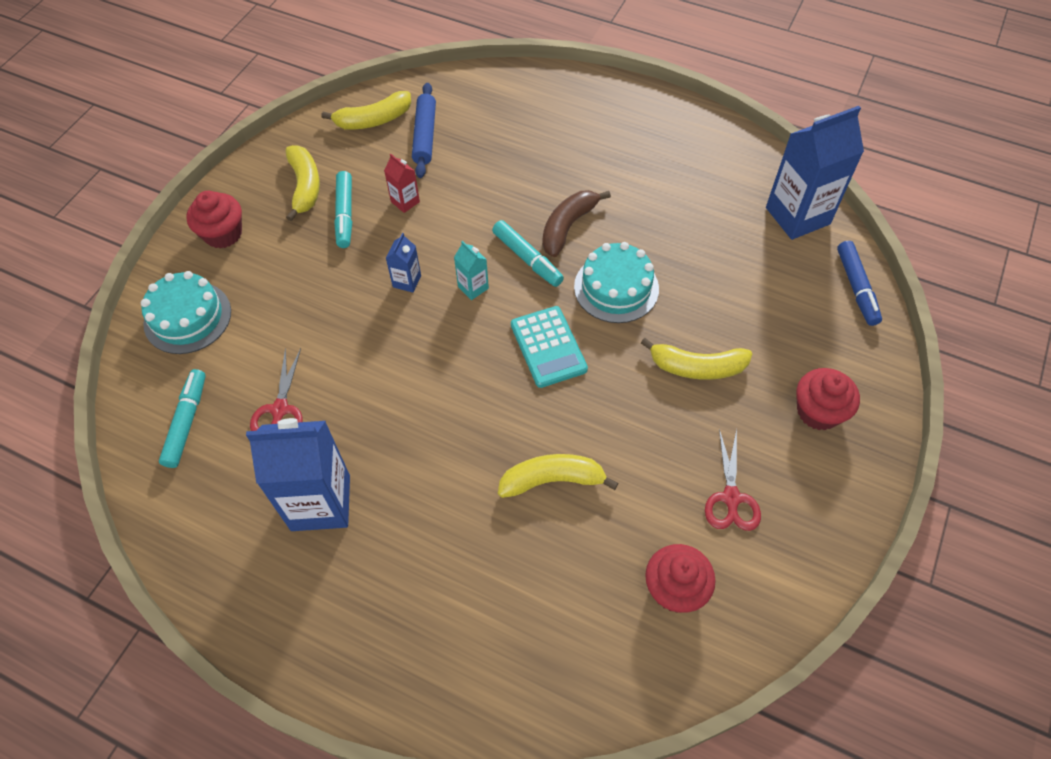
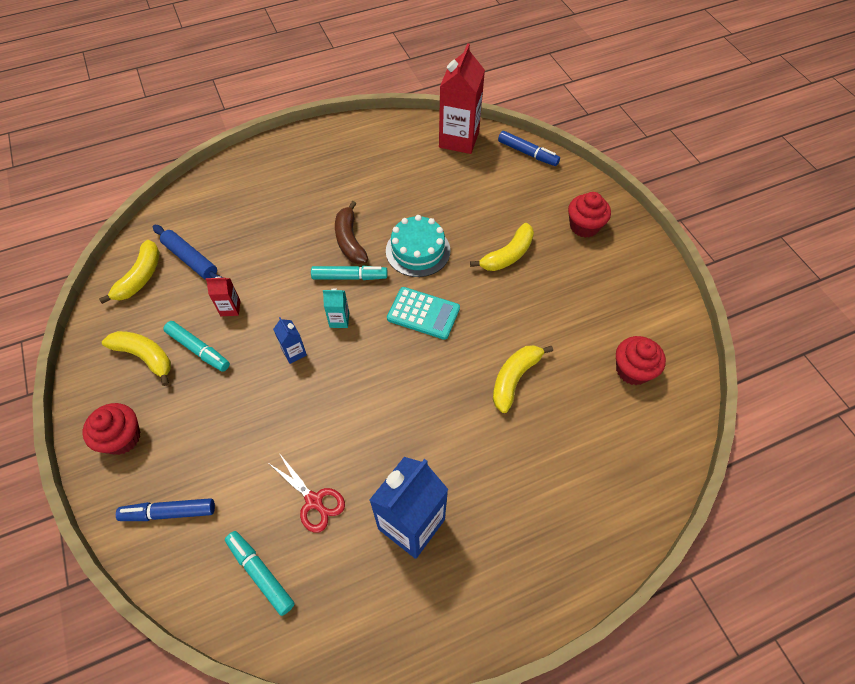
camera: 50 degrees left, 0 degrees up
turquoise cake [141,271,231,354] -> blue marker [116,498,215,521]
red scissors [705,429,761,531] -> none
blue carton [766,106,864,240] -> red carton [439,43,485,154]

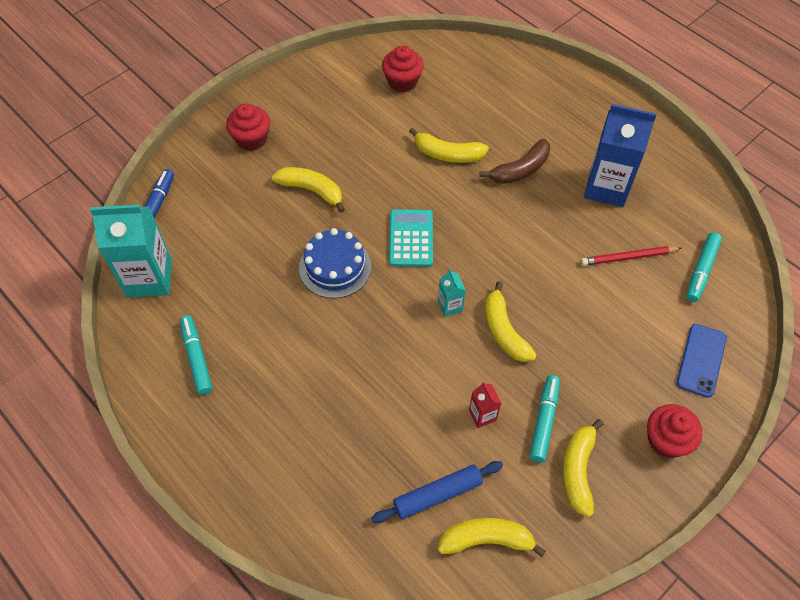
camera: 110 degrees left, 0 degrees up
blue marker [116,498,215,521] -> blue phone [676,324,727,398]
blue rolling pin [153,225,223,280] -> blue rolling pin turned 45 degrees clockwise [371,461,503,523]
red scissors [270,453,345,533] -> red pencil [581,246,682,266]
blue carton [273,317,307,364] -> yellow banana [485,281,537,362]
turquoise marker [311,266,388,280] -> turquoise marker moved to [180,315,213,395]
brown banana [335,201,368,264] -> brown banana moved to [480,139,550,184]
turquoise cake [386,215,450,277] -> blue cake [299,228,371,299]
red carton [439,43,485,154] -> turquoise carton [90,205,172,298]

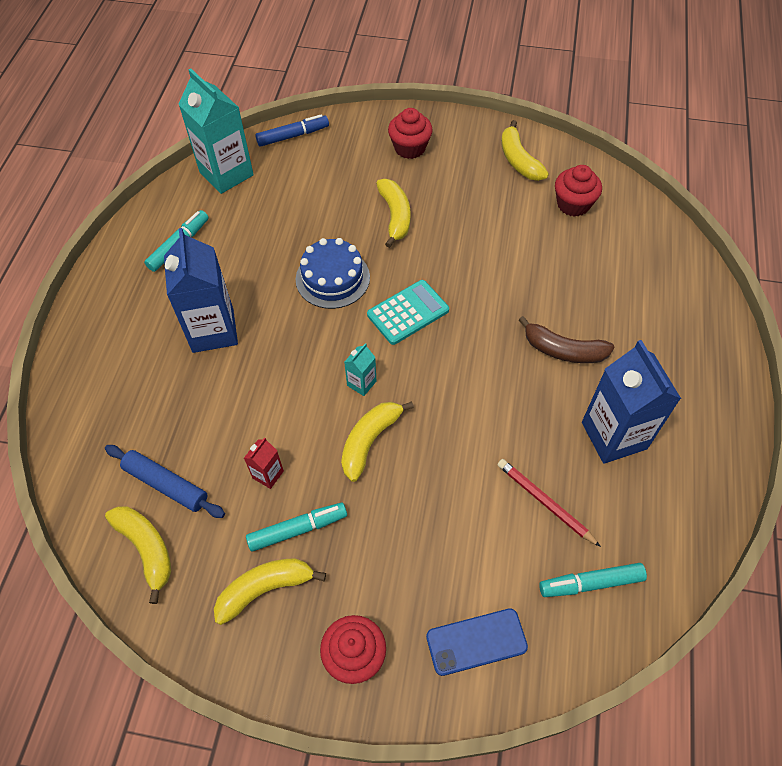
camera: 55 degrees right, 0 degrees up
yellow banana [409,128,489,163] -> yellow banana moved to [501,120,549,181]
none -> blue carton [164,228,238,353]

